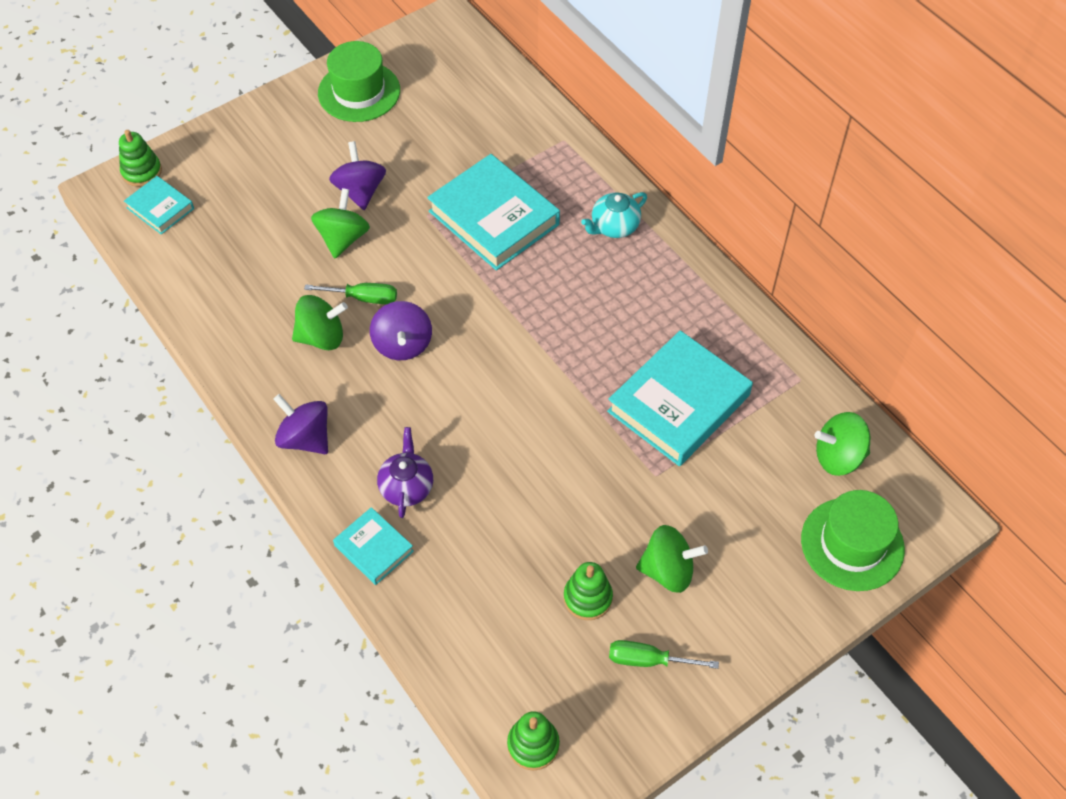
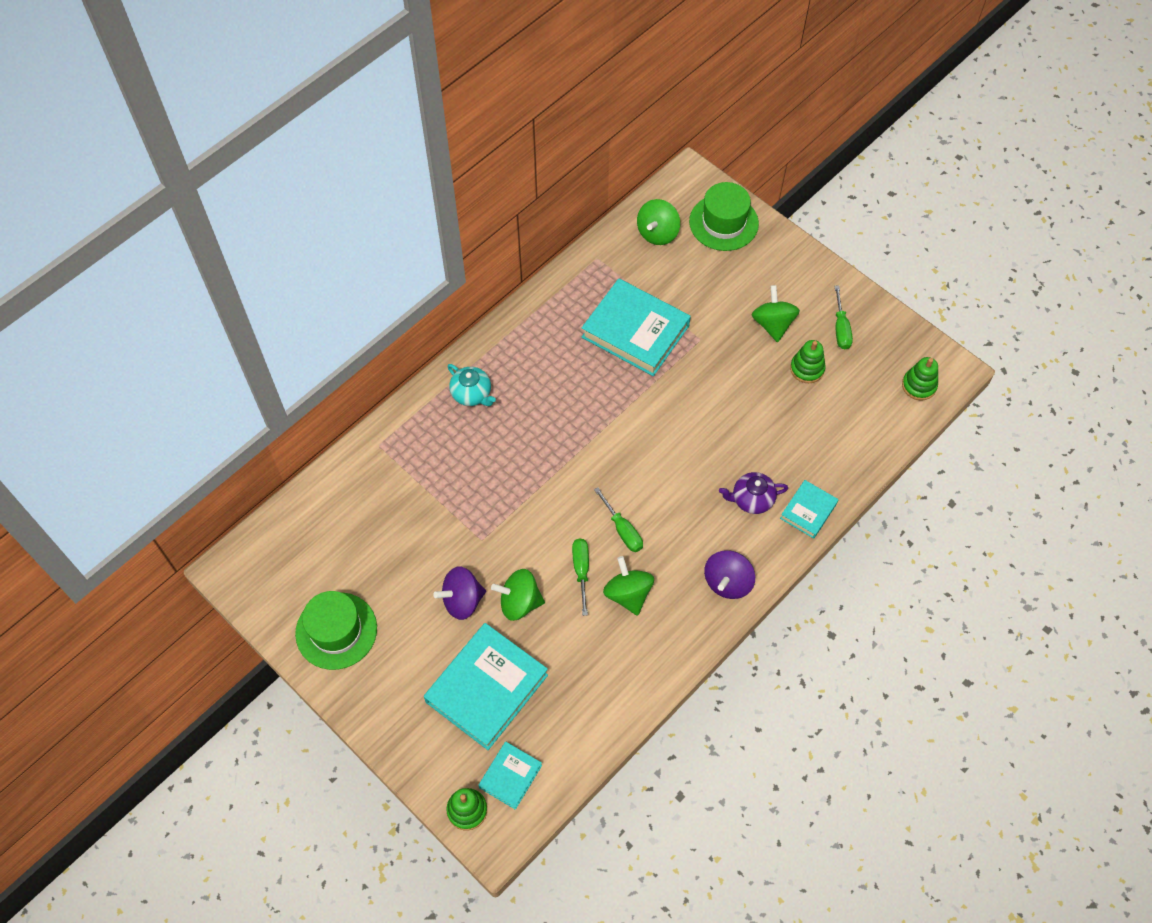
camera: 100 degrees left, 5 degrees up
purple spinning top [370,301,432,360] -> green screwdriver [594,487,643,552]
turquoise book [427,154,560,270] -> turquoise book moved to [424,623,548,750]
green spinning top [814,412,870,476] -> green spinning top turned 45 degrees clockwise [637,199,680,245]

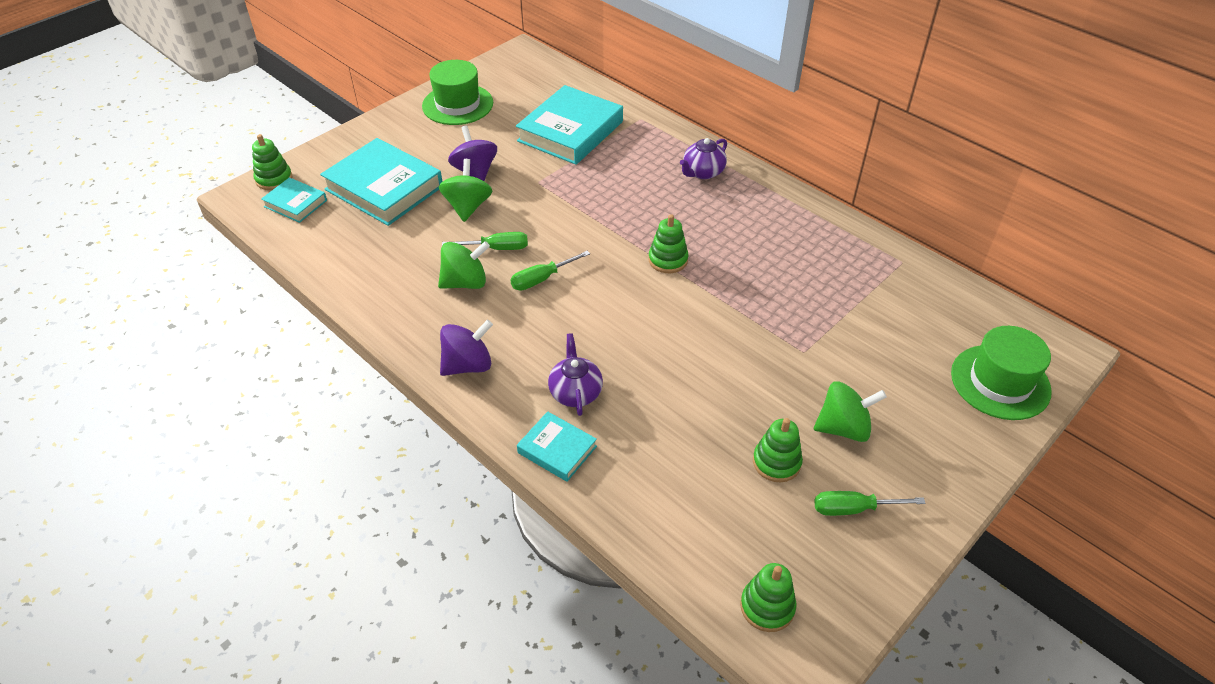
camera: 90 degrees right, 15 degrees down
turquoise teapot [448,364,496,406] -> purple teapot [680,138,727,179]
turquoise book [581,278,691,376] -> turquoise book moved to [516,85,623,165]
green spinning top [637,199,680,245] -> none
purple spinning top [704,550,755,599] -> purple spinning top turned 120 degrees clockwise [440,319,493,376]
none -> green stacking toy [649,214,688,273]

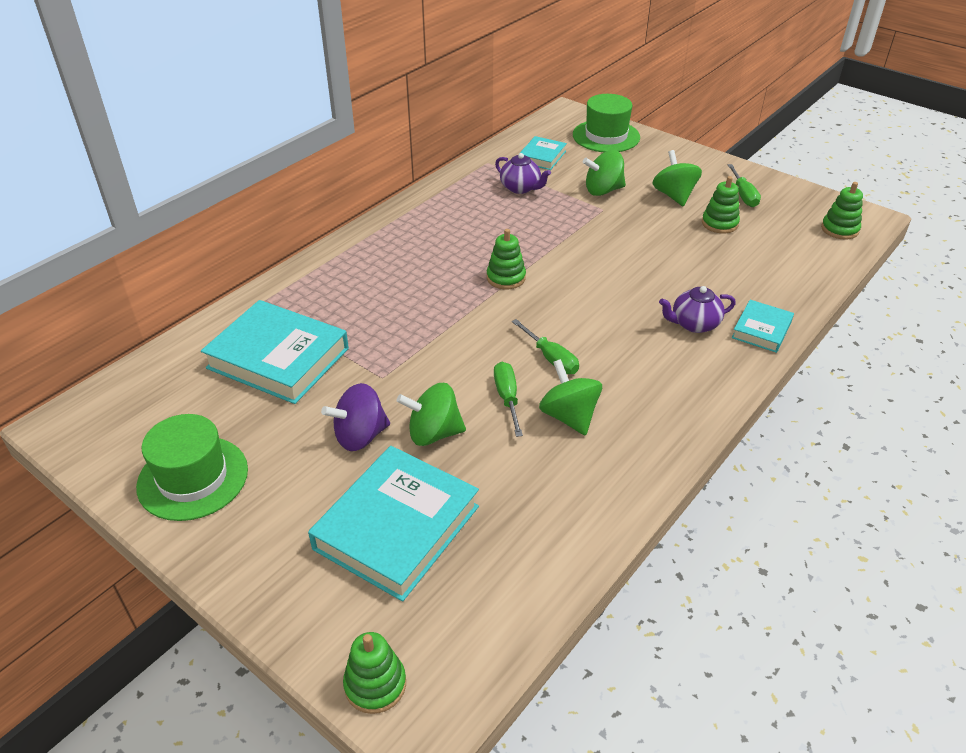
camera: 95 degrees left, 5 degrees down
turquoise book [261,177,327,223] -> turquoise book moved to [520,136,567,170]
purple spinning top [440,319,493,376] -> none
purple teapot [680,138,727,179] -> purple teapot moved to [495,153,551,194]
none -> green spinning top [583,150,626,196]

